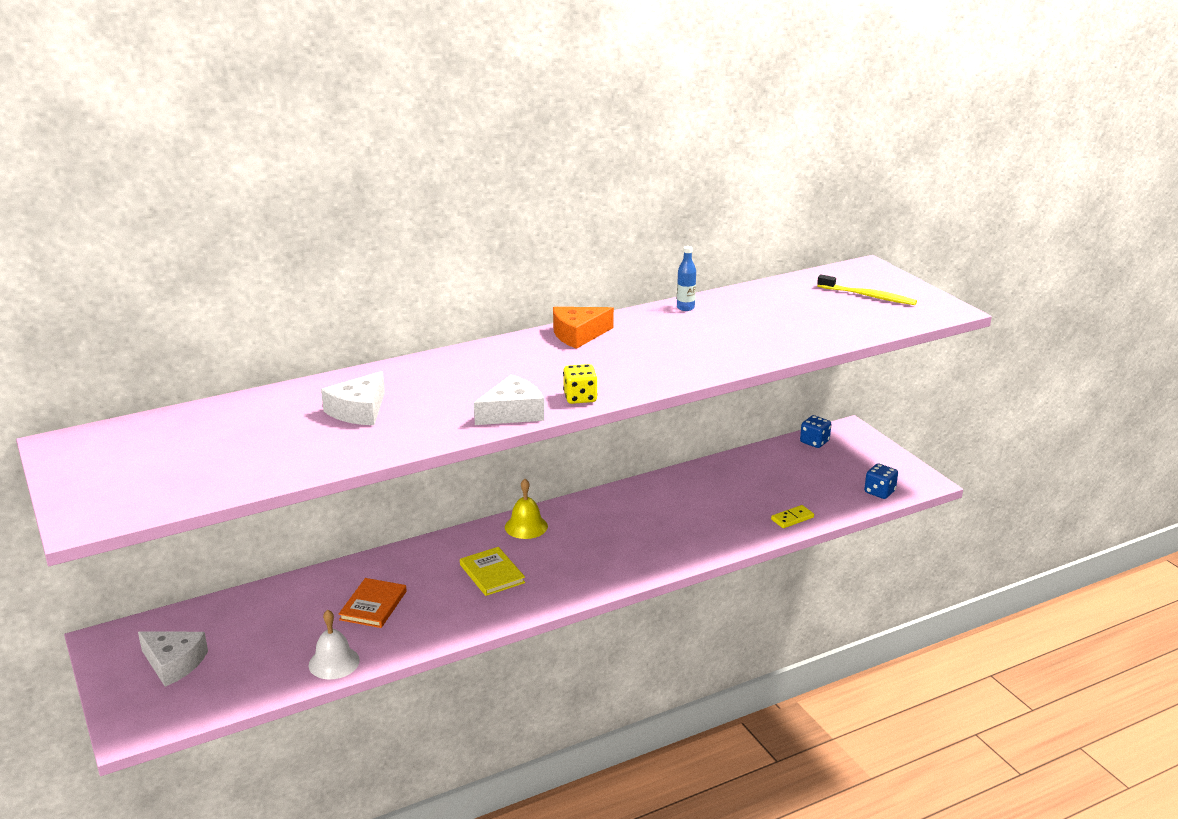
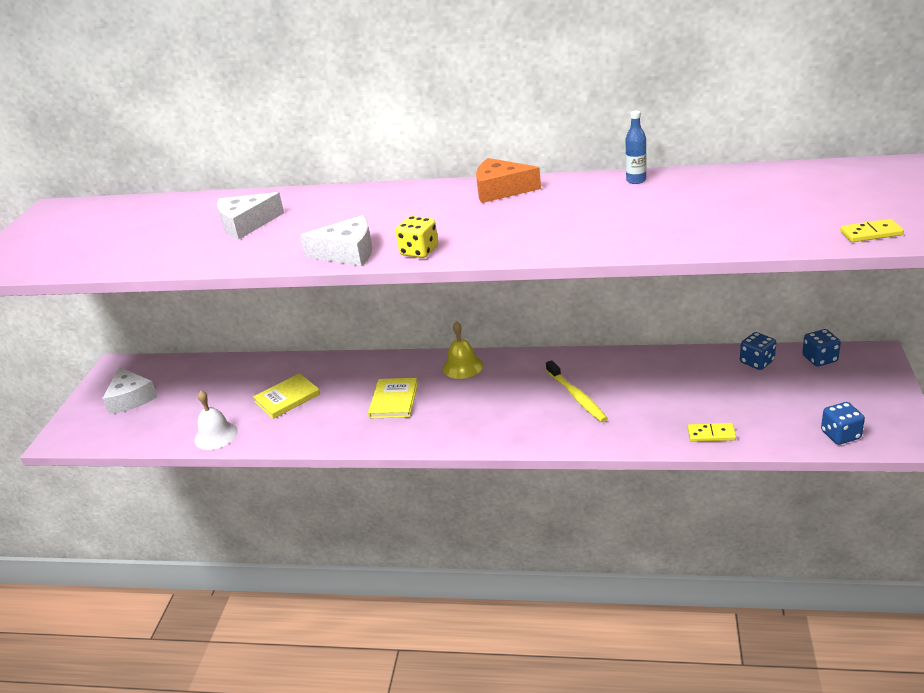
camera: 40 degrees right, 5 degrees up
orange book [339,578,407,628] -> yellow book [253,373,320,419]
yellow toothbrush [817,274,917,305] -> yellow toothbrush moved to [546,360,608,422]
none -> blue dice [740,332,776,370]
none -> yellow domino [840,219,904,242]

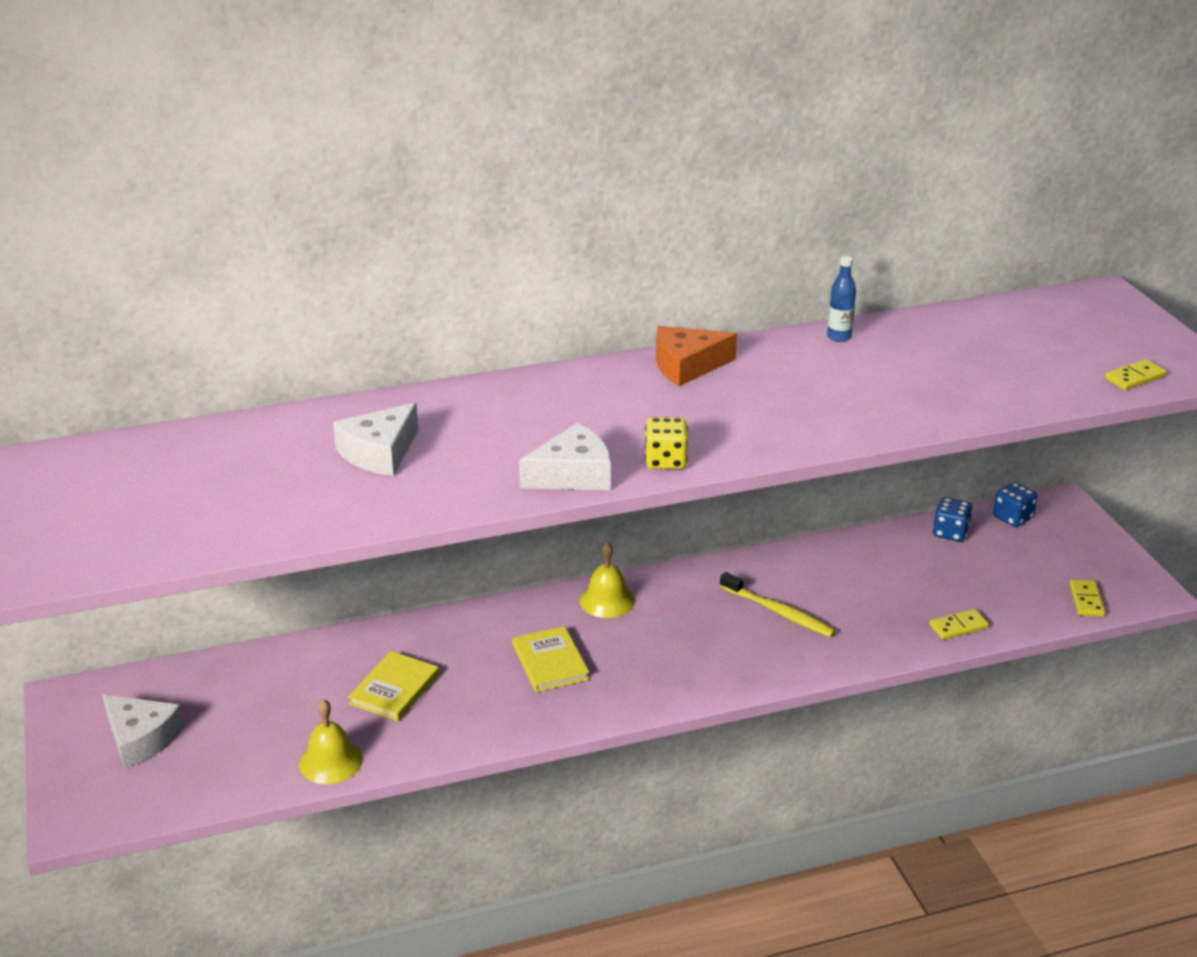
camera: 30 degrees left, 0 degrees up
white bell [194,390,238,450] -> yellow bell [299,699,363,784]
blue dice [821,402,865,445] -> yellow domino [1069,580,1105,617]

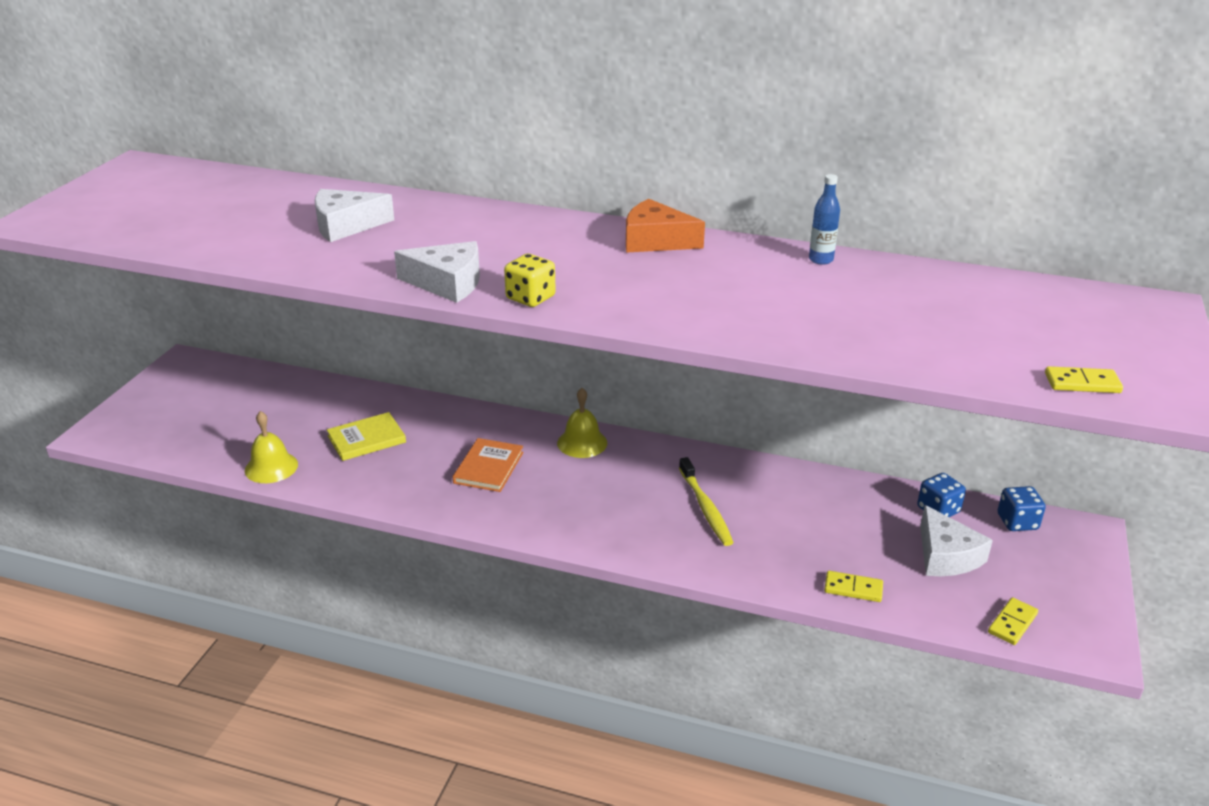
camera: 35 degrees right, 0 degrees up
white cheese [103,695,184,769] -> white cheese moved to [920,505,993,576]
yellow book [512,626,589,692] -> orange book [453,438,524,492]

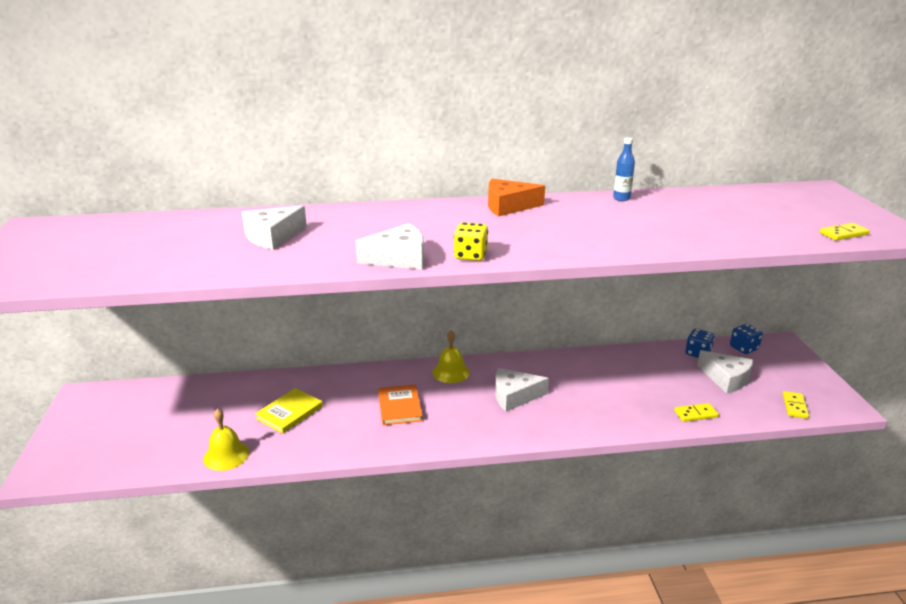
camera: 25 degrees left, 5 degrees down
yellow toothbrush [679,457,734,546] -> none
none -> white cheese [495,368,549,412]

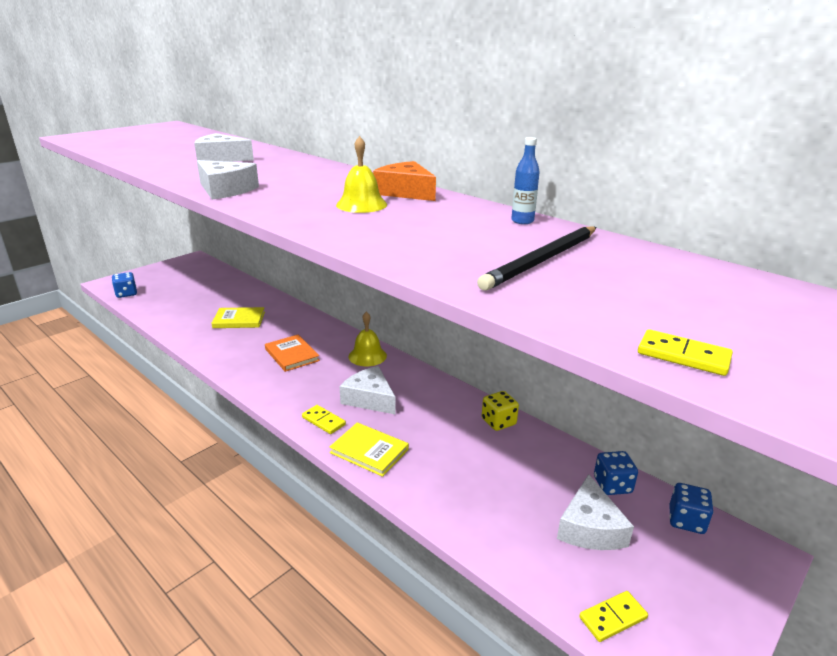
camera: 50 degrees right, 0 degrees up
yellow bell [203,408,249,471] -> yellow bell moved to [336,136,387,213]
orange book [378,384,423,425] -> orange book turned 75 degrees counterclockwise [265,335,320,372]
yellow dice [454,222,488,261] -> yellow dice moved to [482,391,519,431]
yellow domino [674,403,719,422] -> yellow domino moved to [302,405,346,434]
none -> blue dice [112,272,137,298]
none -> yellow book [329,422,409,477]
none -> black pencil [477,226,596,291]

